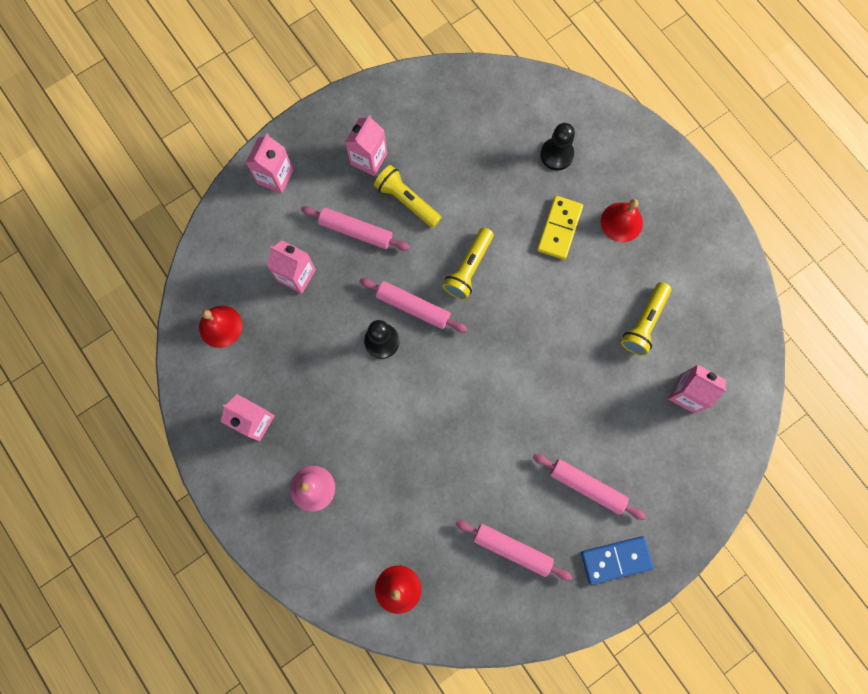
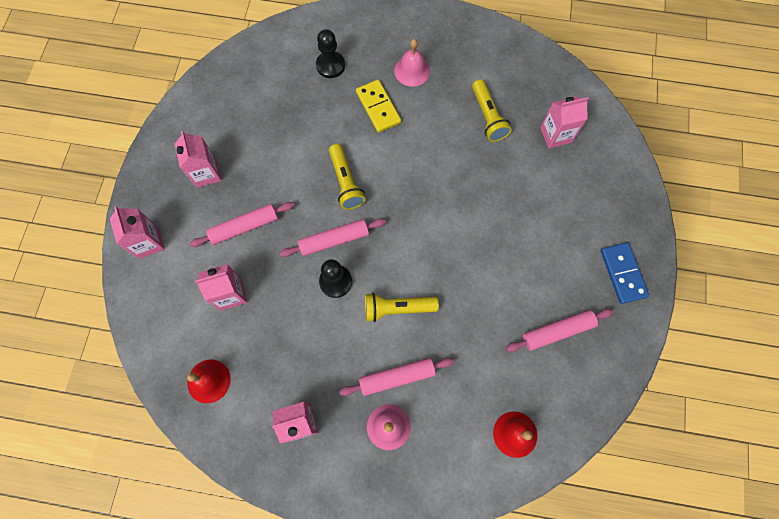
camera: 45 degrees left, 5 degrees down
yellow flashlight [374,165,442,228] -> yellow flashlight moved to [365,293,439,322]
pink rolling pin [533,454,646,520] -> pink rolling pin moved to [339,358,455,396]
blue domino [581,536,654,585] -> blue domino turned 45 degrees counterclockwise [601,242,649,304]
red bell [601,199,643,242] -> pink bell [394,39,430,87]

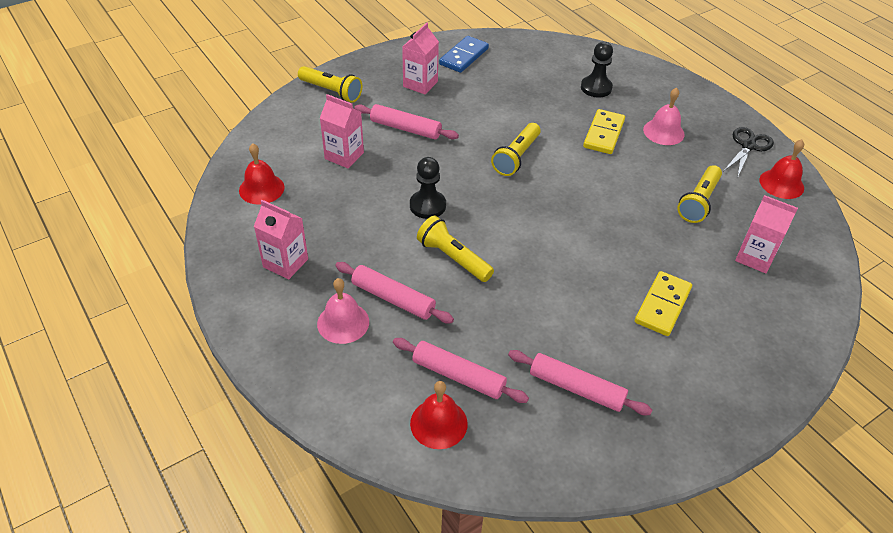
camera: 45 degrees right, 25 degrees down
pink carton [110,207,165,259] -> yellow flashlight [298,66,362,103]
pink rolling pin [280,218,386,257] -> pink rolling pin moved to [393,338,529,403]
blue domino [601,242,649,304] -> blue domino moved to [439,36,489,73]
none -> yellow domino [635,271,692,336]
none -> black scissors [724,127,774,178]
none -> red bell [760,139,804,199]

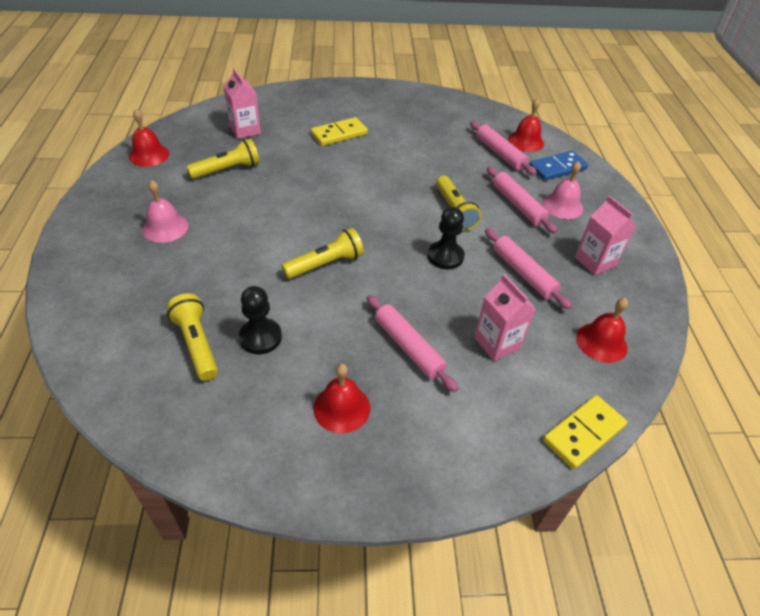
camera: 150 degrees left, 0 degrees up
yellow flashlight [298,66,362,103] -> yellow flashlight moved to [166,293,218,381]
pink carton [402,23,439,94] -> red bell [313,364,370,433]
blue domino [439,36,489,73] -> blue domino moved to [529,151,588,181]
pink rolling pin [508,350,652,415] -> pink rolling pin moved to [485,228,572,309]
black pawn [581,42,613,97] -> black pawn moved to [239,286,282,354]
yellow domino [583,109,625,154] -> yellow domino moved to [543,395,627,469]
black scissors [724,127,774,178] -> none

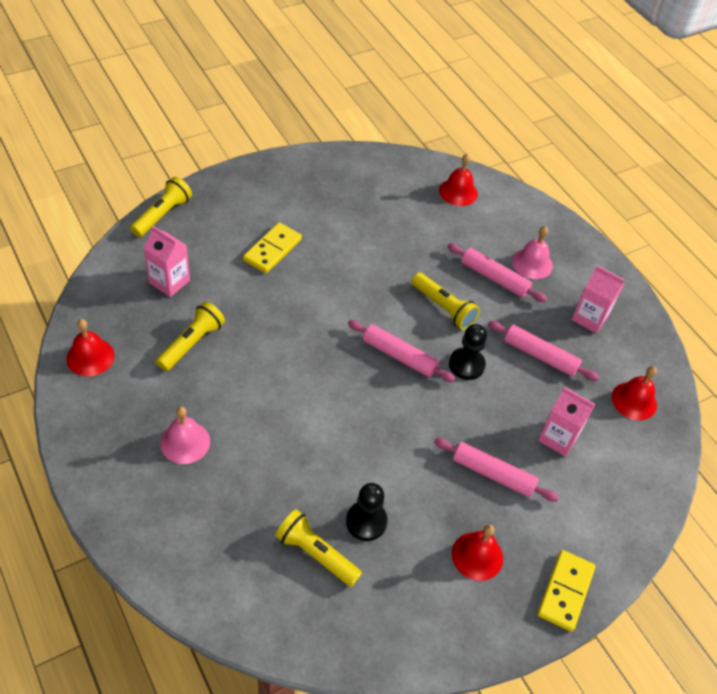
camera: 30 degrees left, 5 degrees up
yellow flashlight [281,228,364,279] -> yellow flashlight moved to [130,177,192,237]
pink rolling pin [470,121,537,175] -> pink rolling pin moved to [348,320,456,382]
blue domino [529,151,588,181] -> none
yellow domino [543,395,627,469] -> yellow domino moved to [537,550,595,632]

